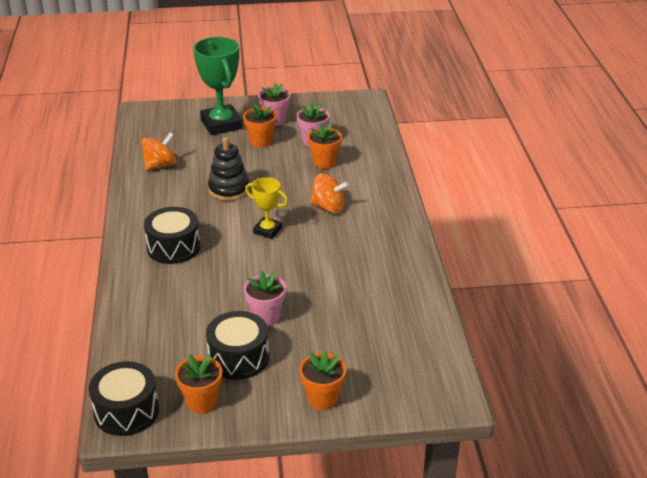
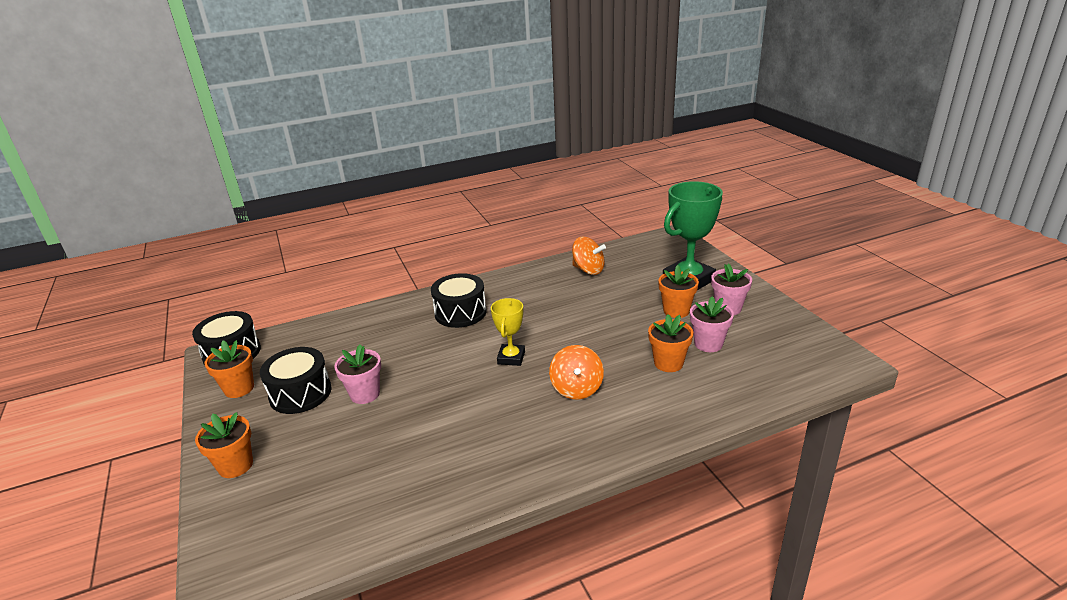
camera: 75 degrees right, 5 degrees down
black stacking toy [208,137,250,201] -> none

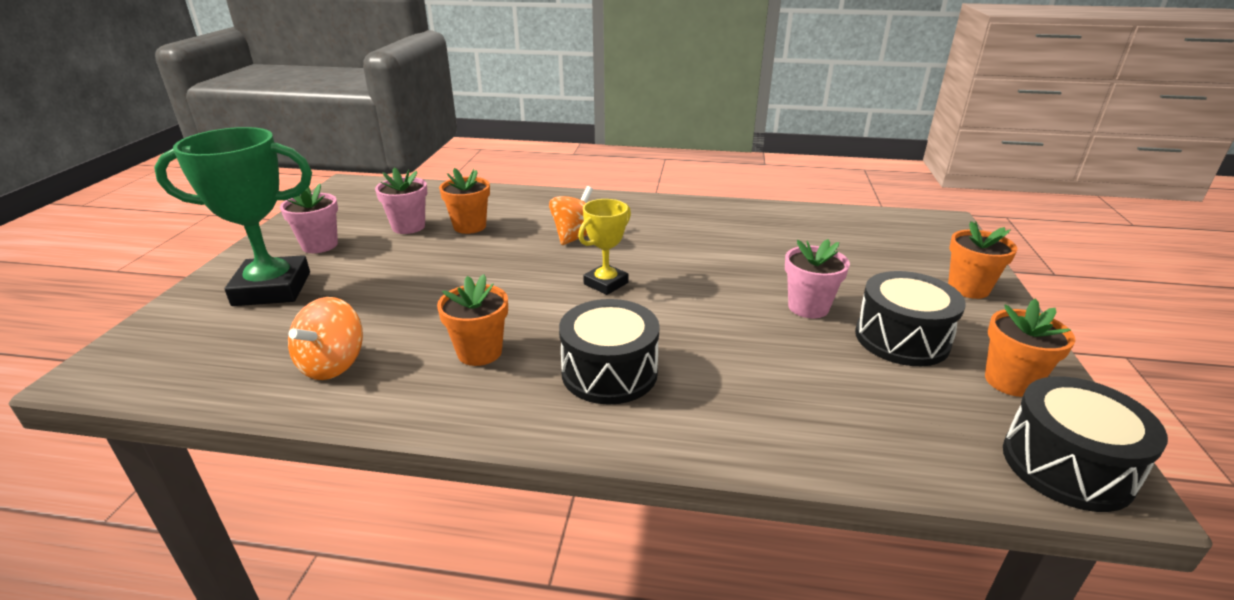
camera: 150 degrees left, 0 degrees up
orange spinning top [572,237,606,275] -> orange spinning top turned 135 degrees counterclockwise [288,297,363,380]
orange flower pot [658,265,699,318] -> orange flower pot moved to [437,274,508,366]

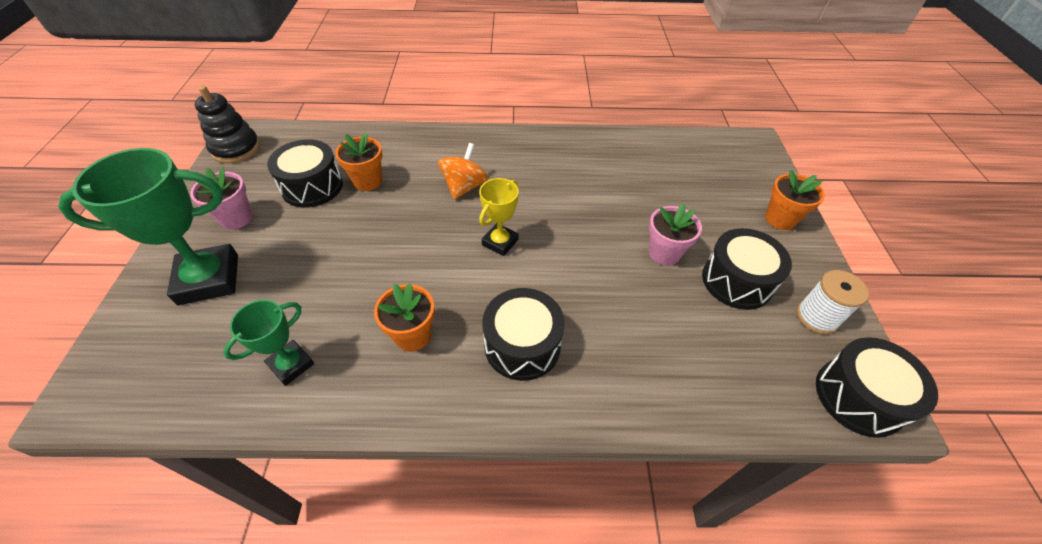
camera: 10 degrees left, 20 degrees up
orange spinning top [288,297,363,380] -> green trophy [223,300,314,386]
pink flower pot [375,168,427,234] -> black drum [267,139,343,208]
orange flower pot [985,299,1076,397] -> white spool [796,270,869,334]
none -> black stacking toy [195,86,260,163]

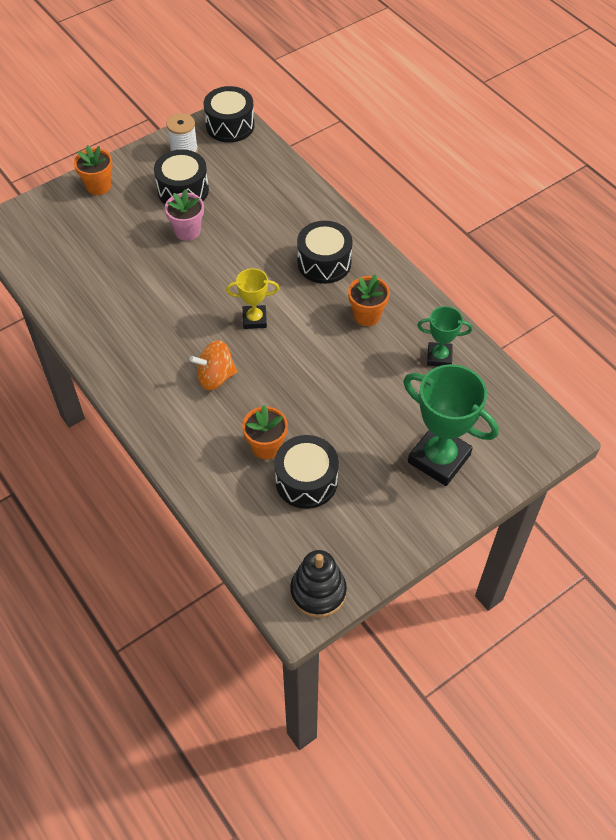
camera: 125 degrees left, 5 degrees up
pink flower pot [190,168,253,230] -> none

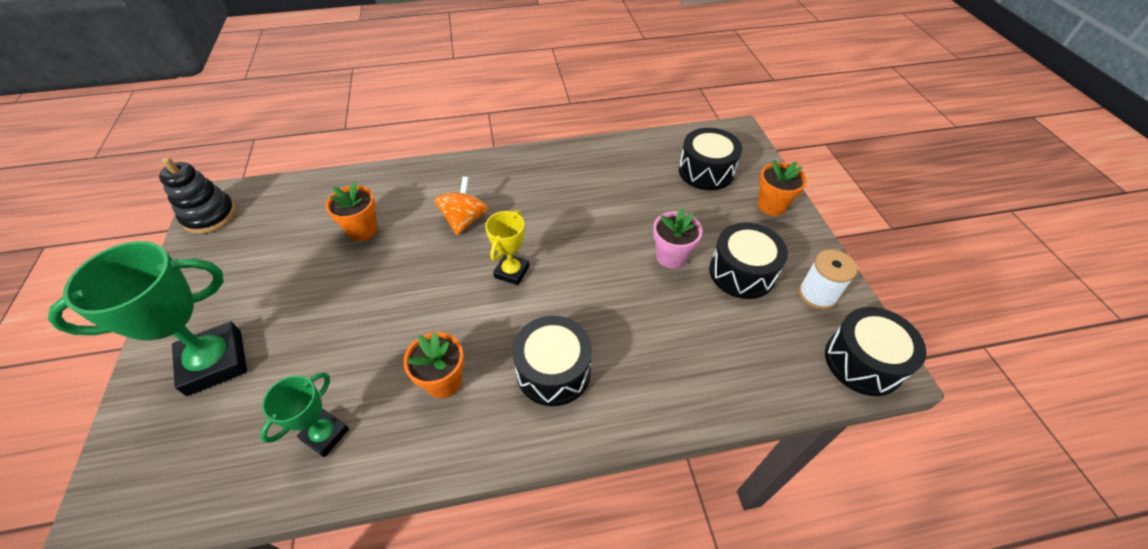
camera: 115 degrees right, 5 degrees down
black drum [274,435,339,509] -> black drum moved to [679,128,742,190]

